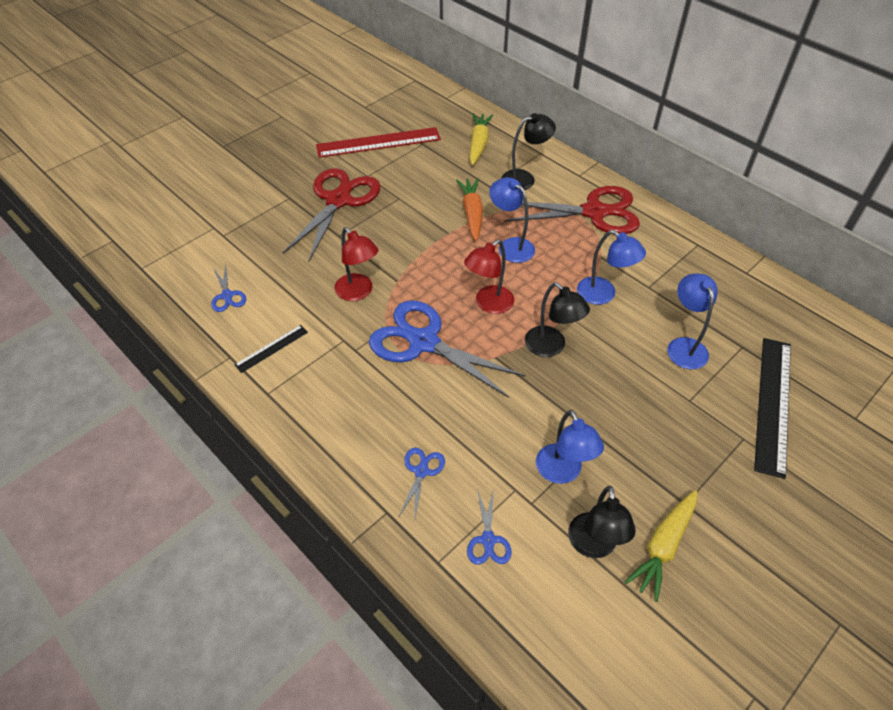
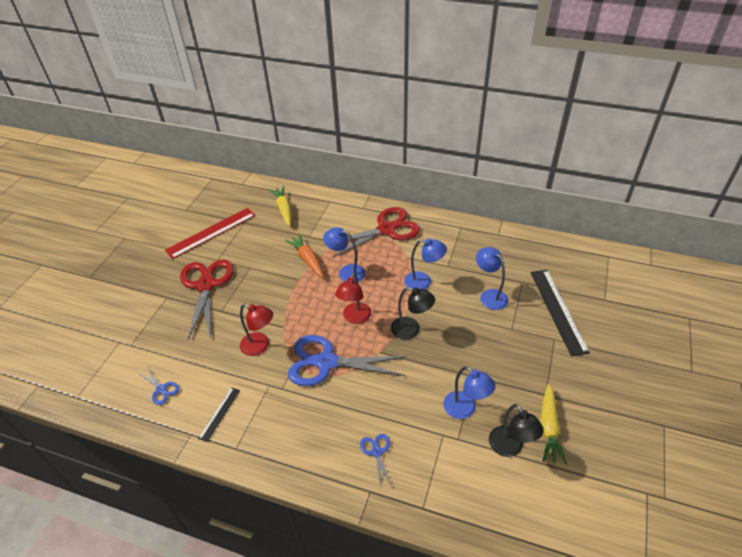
camera: 25 degrees left, 5 degrees down
blue scissors [467,487,512,565] -> none
black lamp [501,113,556,190] -> none

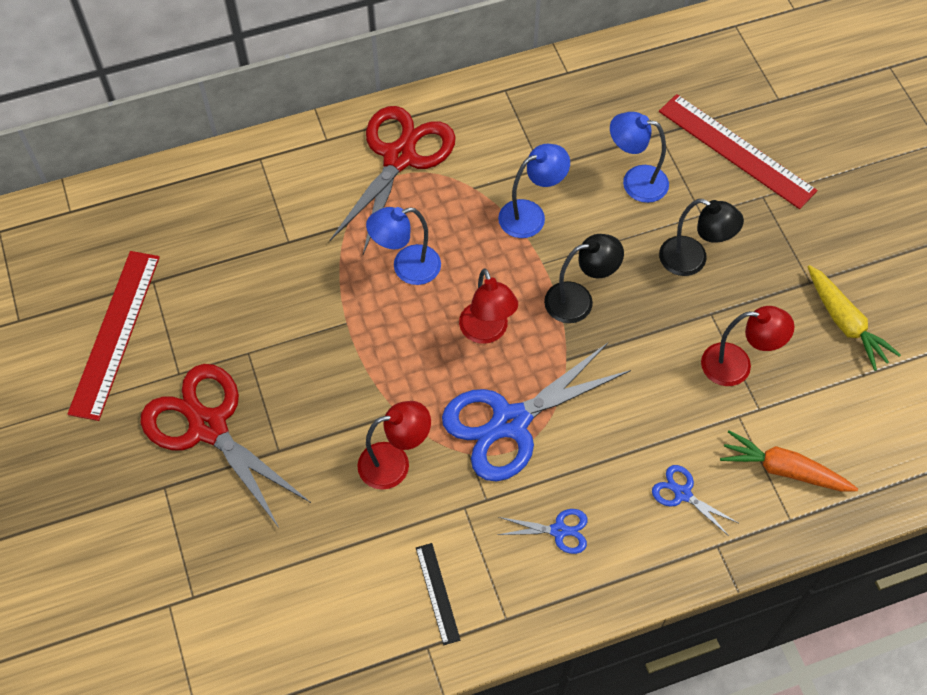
camera: 40 degrees left, 15 degrees up
blue scissors [138,366,179,405] -> blue scissors moved to [498,509,588,554]
yellow carrot [269,186,292,226] -> none
orange carrot [285,234,324,278] -> orange carrot moved to [720,430,858,492]
blue lamp [443,366,496,419] -> red lamp [701,306,794,386]
black lamp [489,404,544,457] -> black lamp moved to [659,199,744,276]
black ruler [531,270,590,356] -> red ruler [659,94,817,209]

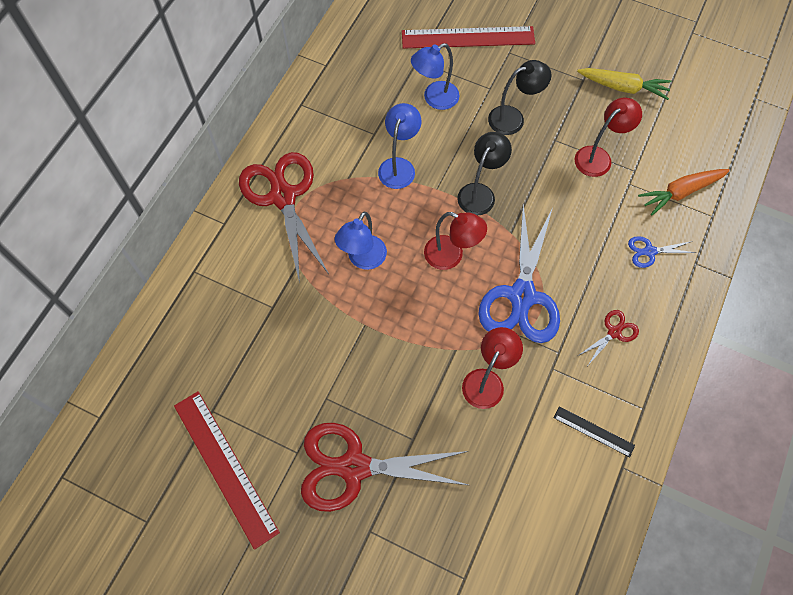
camera: 45 degrees left, 5 degrees up
blue scissors [498,509,588,554] -> red scissors [578,310,639,365]

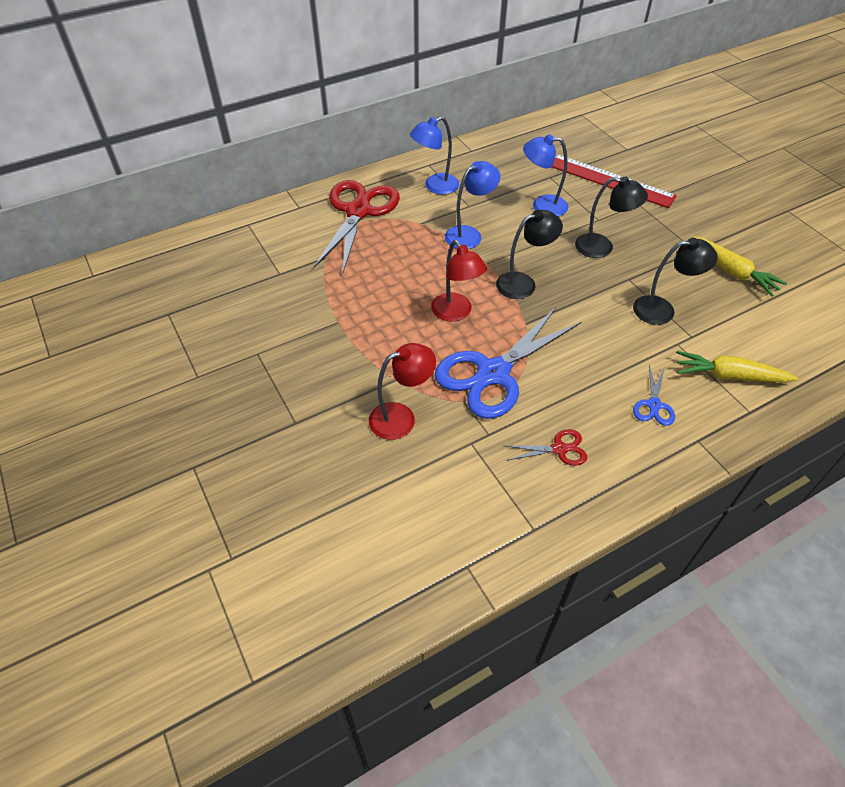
camera: 35 degrees right, 15 degrees down
red ruler [174,391,280,550] -> none
red scissors [301,423,469,512] -> none
blue lamp [335,212,387,270] -> blue lamp moved to [410,116,459,195]
black ruler [554,406,635,457] -> none
red lamp [575,97,642,177] -> black lamp [633,238,718,325]
blue scissors [628,236,696,268] -> blue scissors turned 105 degrees counterclockwise [633,365,675,426]
orange carrot [638,169,730,216] -> yellow carrot [676,351,798,383]

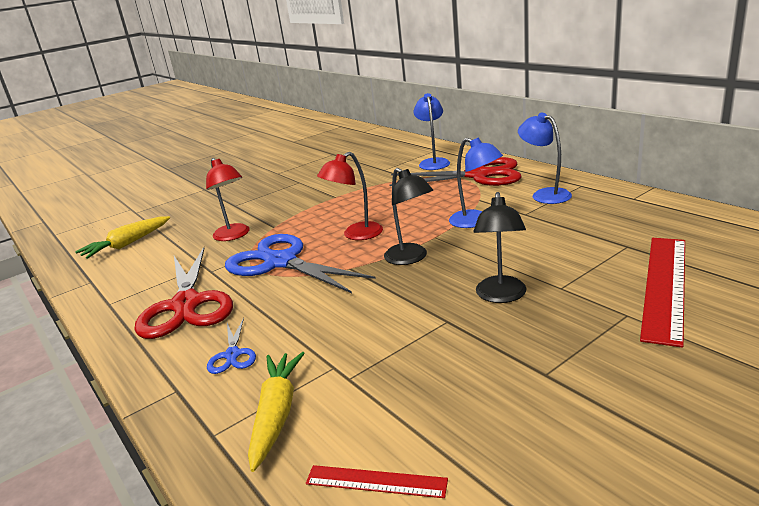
camera: 85 degrees right, 25 degrees down
red scissors [506,429,588,466] -> red scissors [135,247,233,339], size x2.26
blue lamp [523,134,568,217] -> blue lamp moved to [413,93,450,170]
black lamp [633,238,718,325] -> none
blue scissors [633,365,675,426] -> blue scissors turned 105 degrees counterclockwise [207,318,256,374]
yellow carrot [692,236,787,296] -> yellow carrot moved to [75,216,170,259]
none -> red ruler [306,465,448,498]

